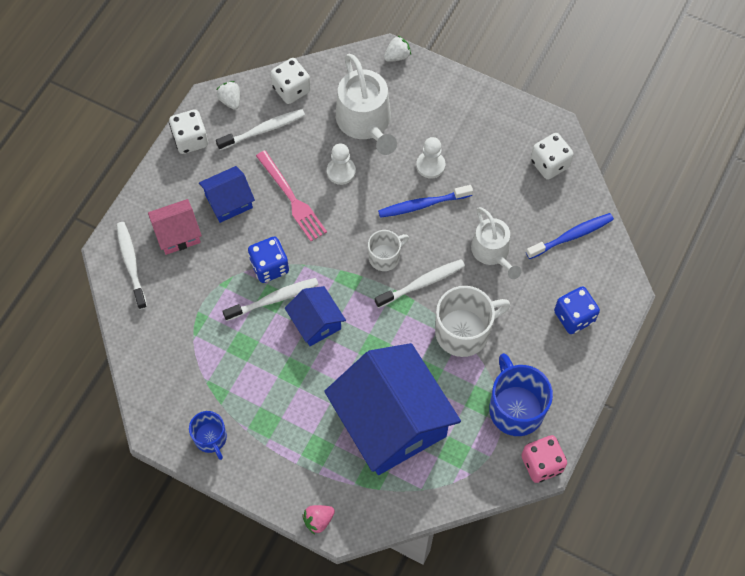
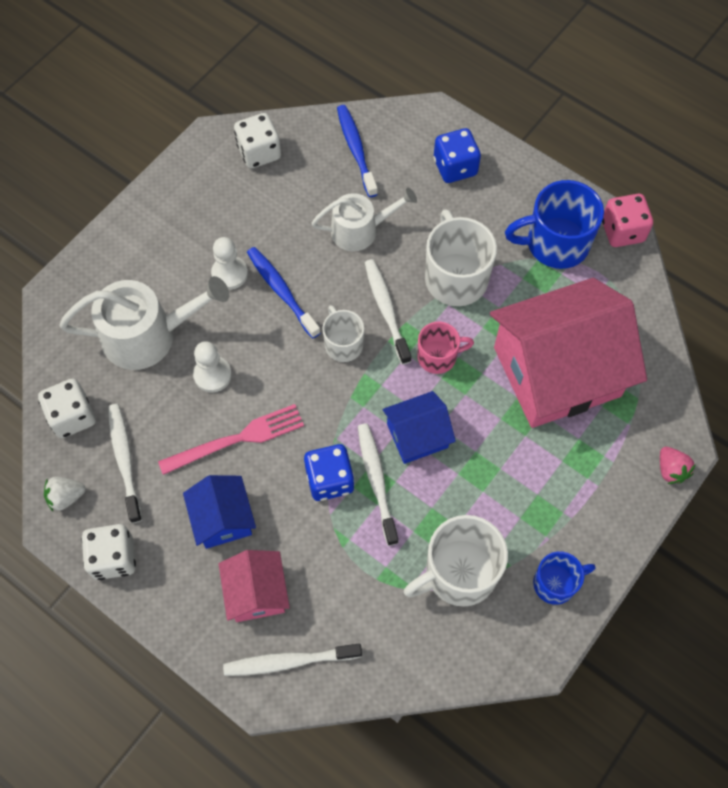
camera: 80 degrees left, 0 degrees up
blue house [324,343,461,475] -> pink house [490,278,647,428]
blue toothbrush [378,185,473,218] -> blue toothbrush turned 150 degrees clockwise [247,247,321,338]
white strawberry [384,35,411,62] -> none
none -> white mug [404,515,508,607]
none -> pink mug [417,322,474,374]

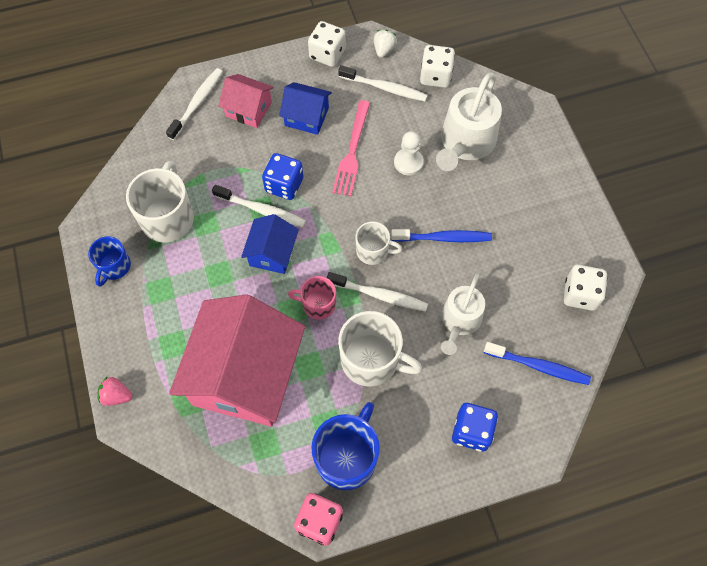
camera: 125 degrees right, 0 degrees up
white pawn [211,237,248,290] -> none
pink mug [417,322,474,374] -> pink mug turned 75 degrees clockwise [288,276,336,320]

